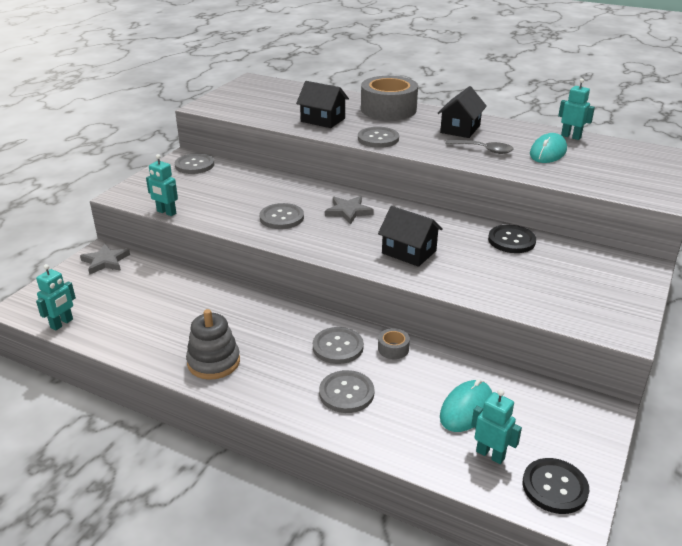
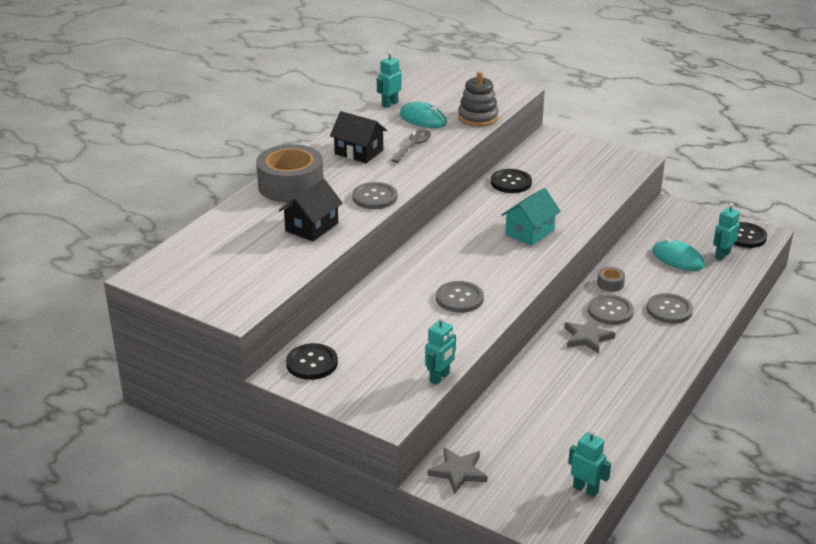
camera: 85 degrees left, 0 degrees up
grey button [175,153,214,174] -> black button [286,343,338,380]
grey stacking toy [186,309,240,380] -> grey stacking toy moved to [458,72,499,127]
grey star [325,196,374,225] -> grey star moved to [564,317,615,354]
black house [378,206,443,267] -> turquoise house [502,188,561,246]

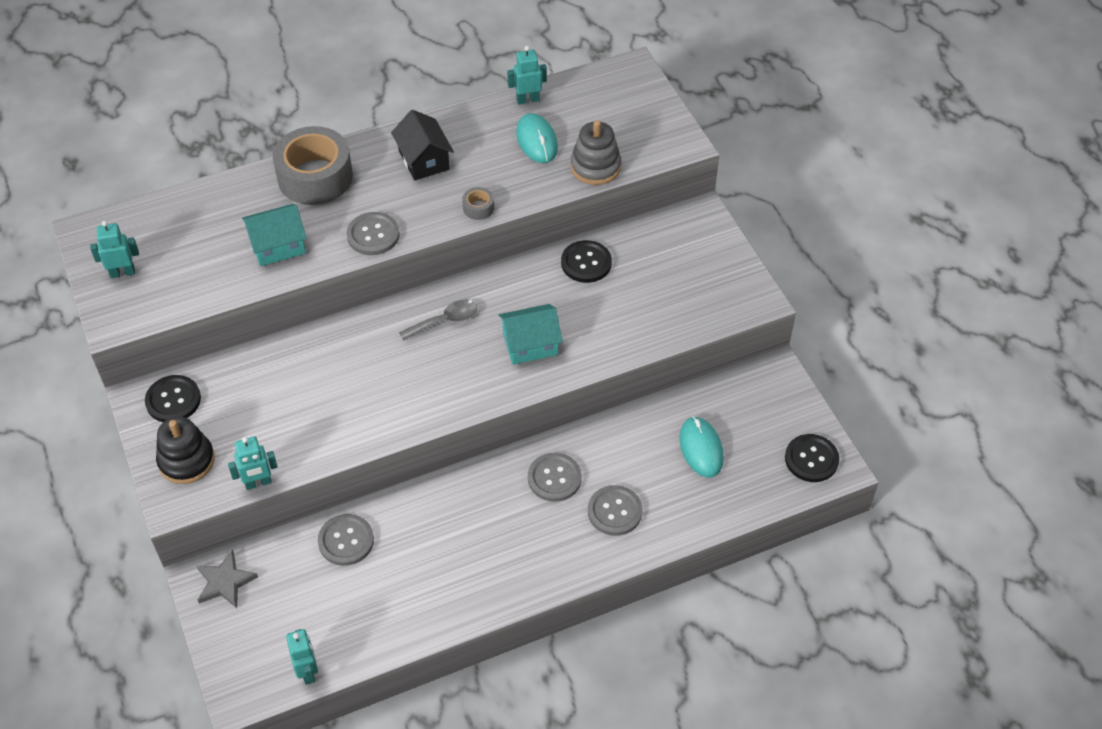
camera: 35 degrees right, 20 degrees up
black house [279,179,343,241] -> turquoise house [242,204,307,266]
grey spoon [391,130,431,163] -> grey spoon moved to [399,300,477,341]
grey button [436,281,484,313] -> grey button moved to [318,514,374,566]
grey star [564,317,615,354] -> none
grey tape [597,267,625,292] -> grey tape moved to [462,187,494,220]
turquoise robot [713,203,740,260] -> turquoise robot moved to [90,221,139,278]
none -> black stacking toy [156,417,215,484]

